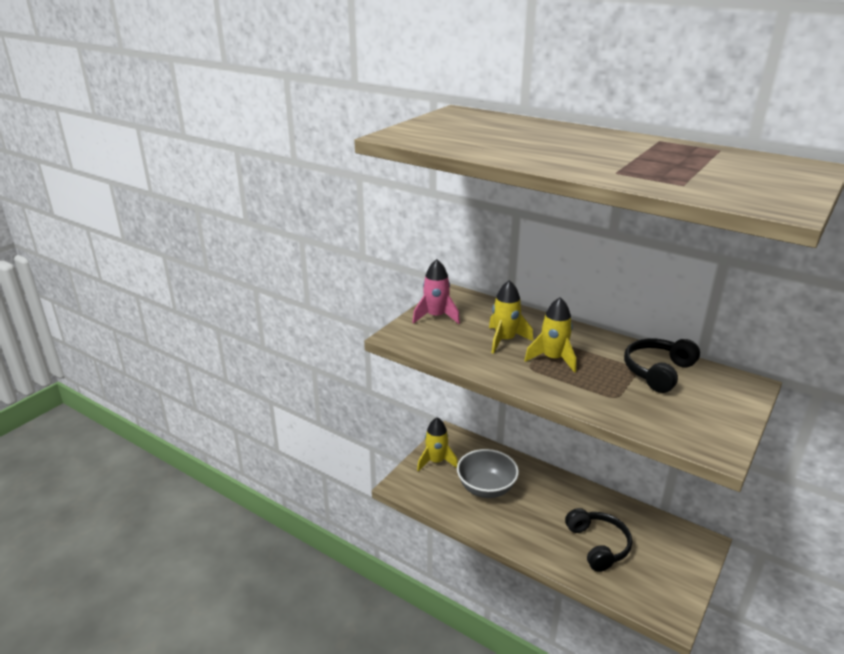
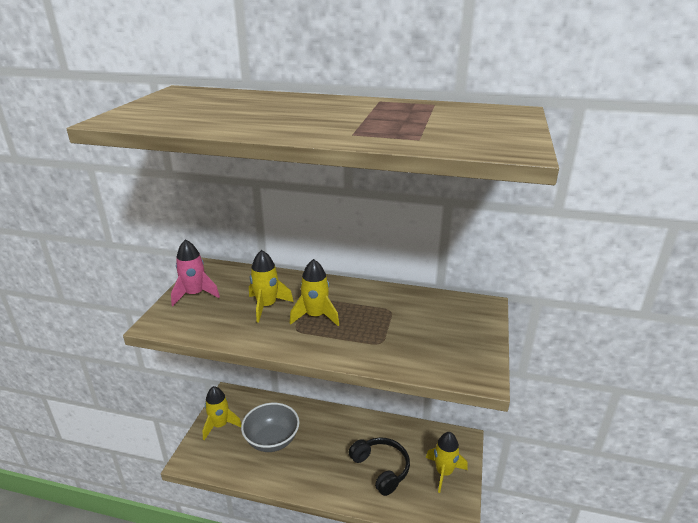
camera: 20 degrees left, 0 degrees up
black headphones [624,338,700,393] -> none
none -> yellow rocket [426,432,468,493]

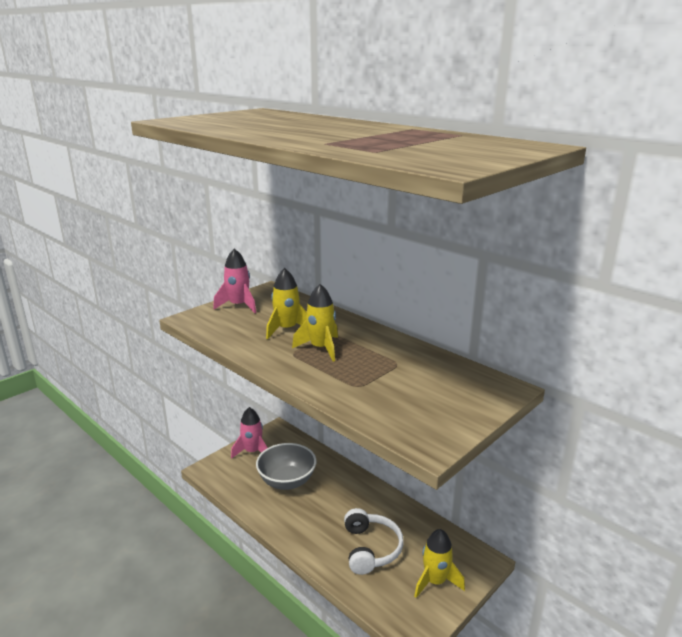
camera: 30 degrees right, 5 degrees down
yellow rocket [202,386,242,440] -> pink rocket [231,407,267,459]
black headphones [349,438,410,496] -> white headphones [344,508,404,575]

